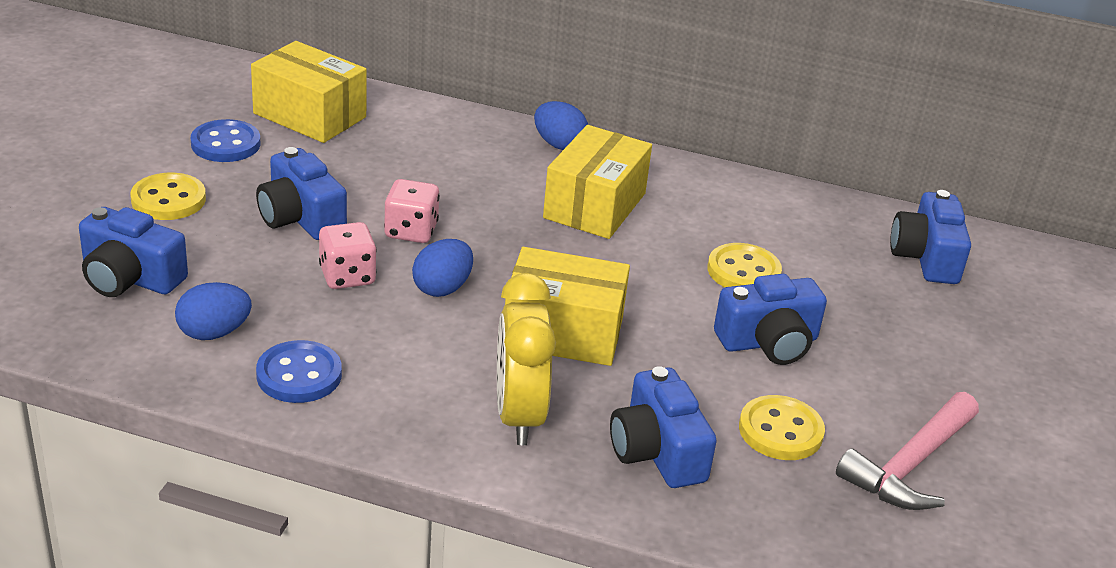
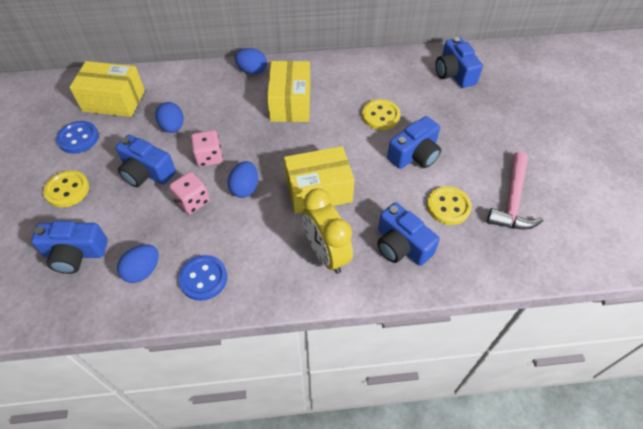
camera: 20 degrees left, 20 degrees up
none -> blue egg [155,102,184,133]

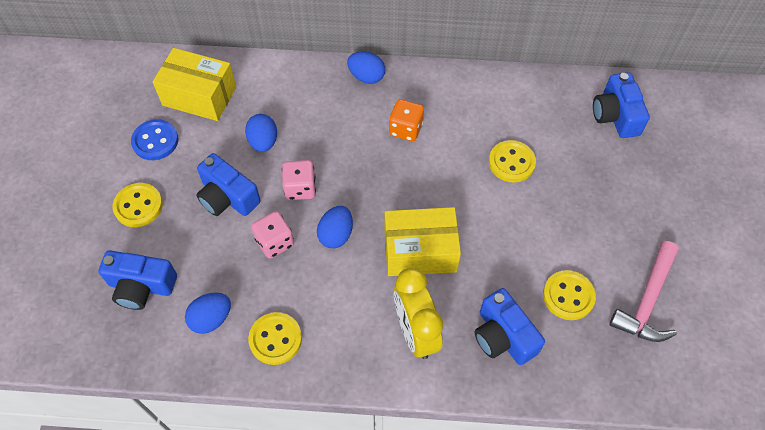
camera: 10 degrees right, 5 degrees up
blue button [178,255,227,301] -> yellow button [248,312,302,365]
yellow box [267,61,311,122] -> orange dice [389,99,424,141]
blue camera [387,116,441,169] -> none

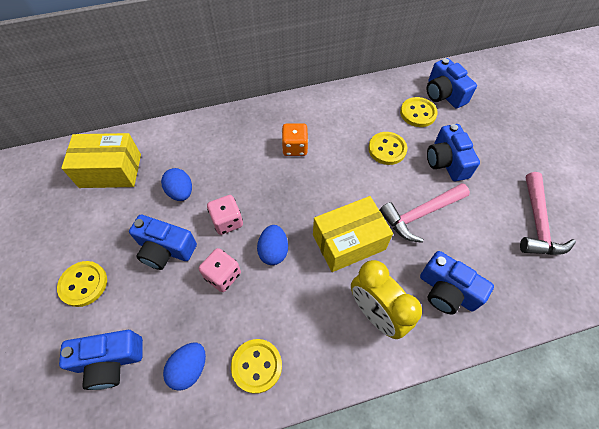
camera: 20 degrees left, 0 degrees up
blue button [131,119,179,160] -> none
blue egg [347,51,385,84] -> none
yellow button [543,270,596,320] -> yellow button moved to [400,97,438,127]
none -> pink hammer [379,183,470,243]
none -> blue camera [427,124,480,181]

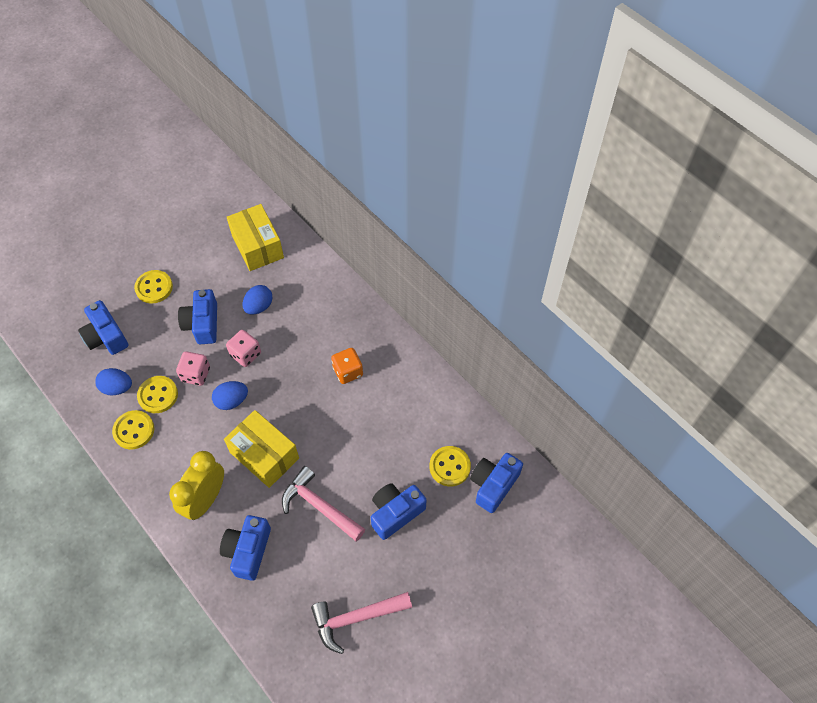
camera: 65 degrees right, 0 degrees up
yellow button [368,132,407,165] -> yellow button moved to [137,376,178,413]

